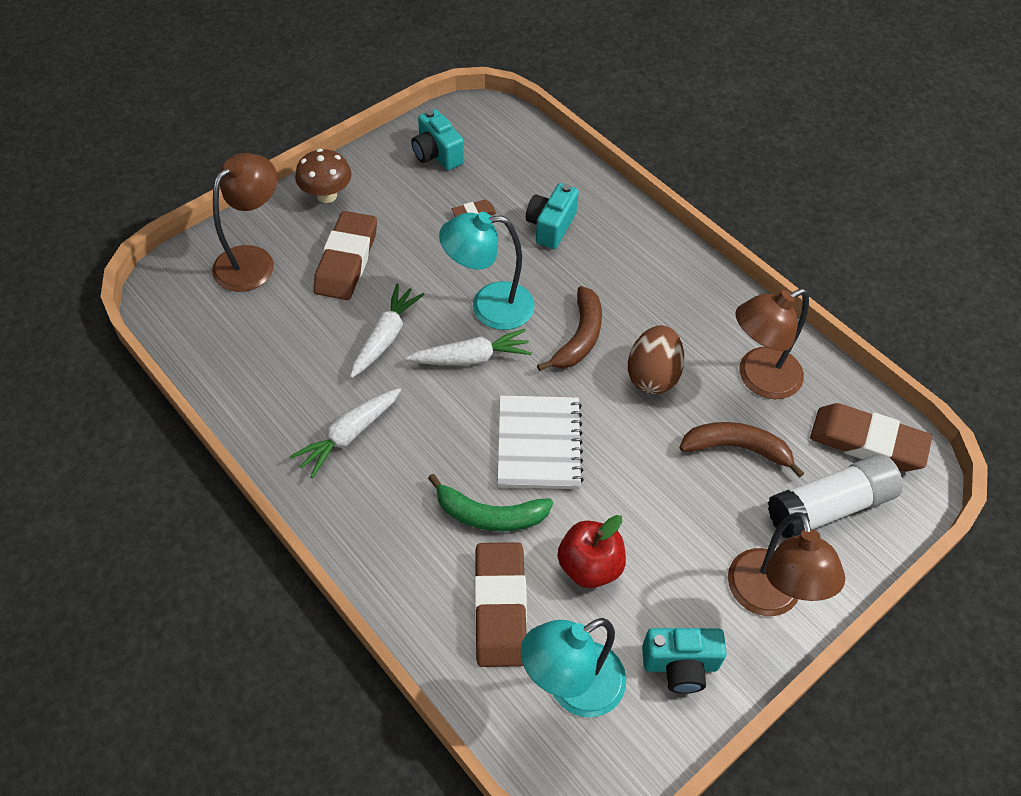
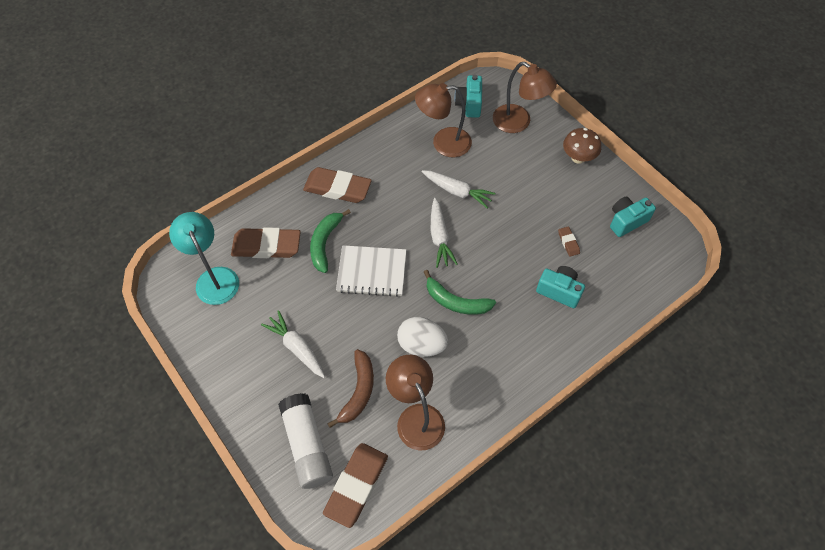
camera: 95 degrees right, 5 degrees up
white carrot [289,388,401,478] -> white carrot moved to [261,310,325,378]
brown eraser [313,211,377,300] -> brown eraser moved to [303,167,372,203]
turquoise lamp [439,212,535,330] -> none
brown banana [537,286,602,371] -> green banana [424,270,496,315]
red apple [558,515,626,588] -> none
brown egg [628,325,685,394] -> white egg [397,317,448,357]
turquoise camera [642,628,727,694] -> turquoise camera moved to [454,75,482,118]
brown lamp [728,512,845,616] -> brown lamp moved to [415,83,472,157]

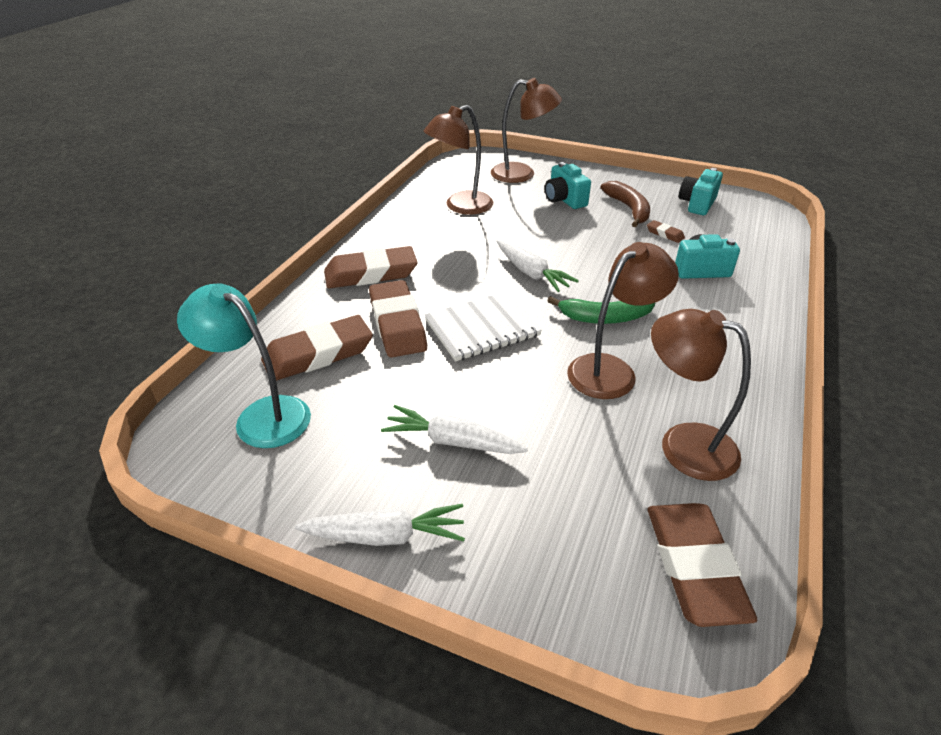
camera: 30 degrees left, 20 degrees down
white glue stick [278,393,333,489] -> none
green banana [310,209,351,273] -> brown eraser [369,280,427,358]
brown banana [327,349,374,428] -> brown banana moved to [601,181,650,227]
white egg [397,317,448,357] -> brown lamp [567,242,679,399]
white carrot [422,170,496,208] -> white carrot moved to [295,504,465,546]
turquoise camera [454,75,482,118] -> turquoise camera moved to [545,162,591,209]
brown mushroom [563,128,601,164] -> none

